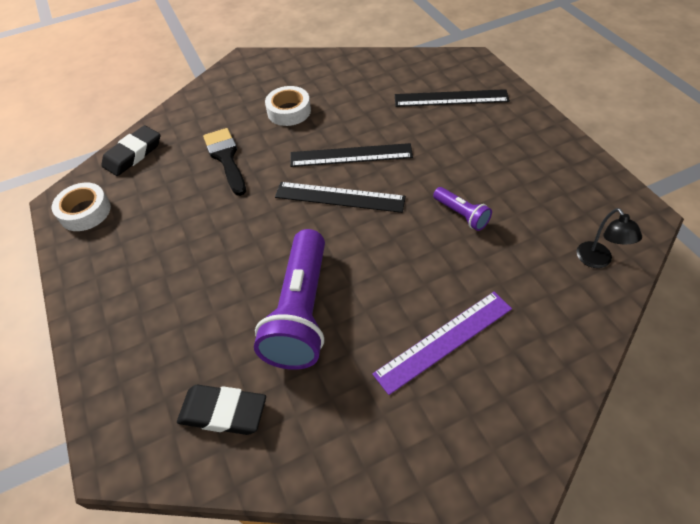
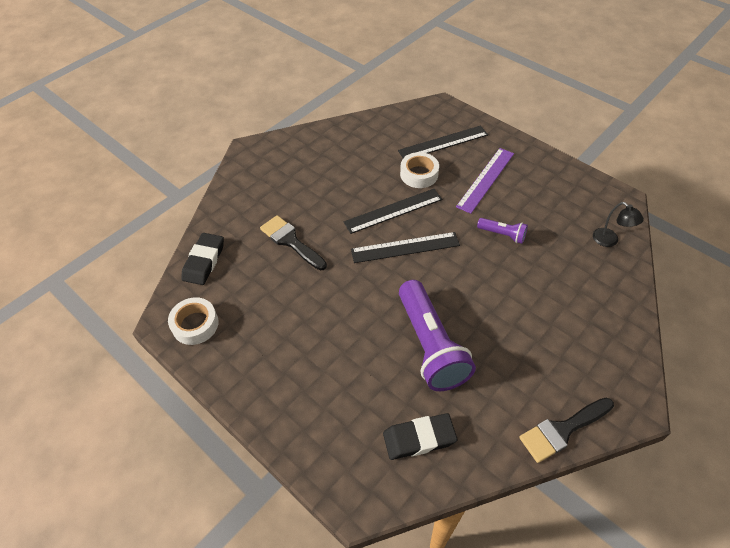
camera: 25 degrees left, 0 degrees up
white tape [265,86,311,126] -> white tape moved to [400,152,439,188]
purple ruler [372,292,512,395] -> purple ruler moved to [456,148,514,214]
none -> black brush [519,397,614,463]

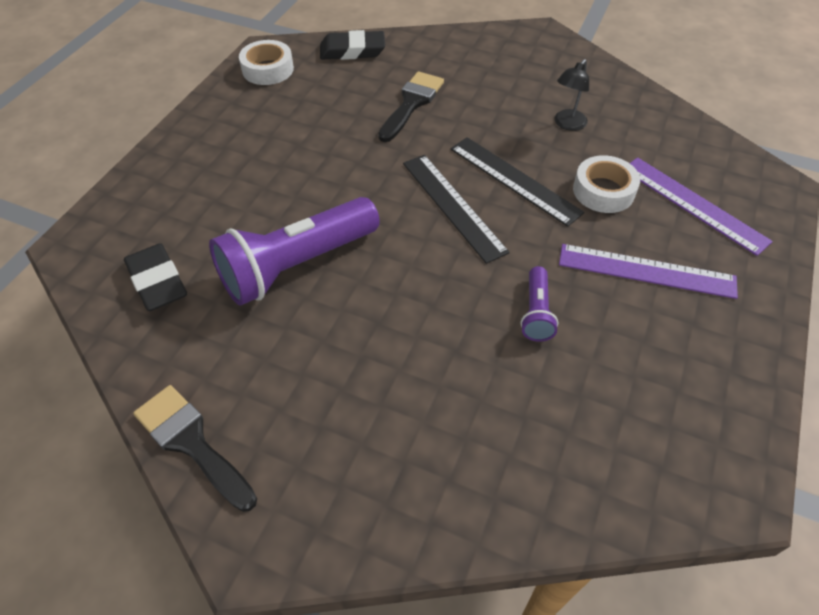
camera: 70 degrees right, 0 degrees up
black ruler [398,125,488,158] -> purple ruler [630,158,773,256]
black lamp [593,202,644,247] -> black lamp moved to [555,59,589,131]

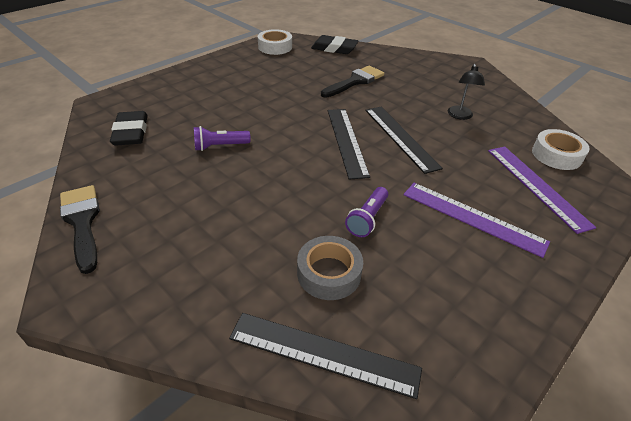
camera: 20 degrees right, 10 degrees down
purple flashlight [209,197,380,305] -> purple flashlight [194,126,251,151], size x0.47
black lamp [555,59,589,131] -> black lamp turned 45 degrees counterclockwise [448,64,485,120]
white tape [573,155,640,213] -> white tape moved to [532,129,589,170]
none -> black ruler [229,313,422,399]
none -> grey tape [297,236,363,300]

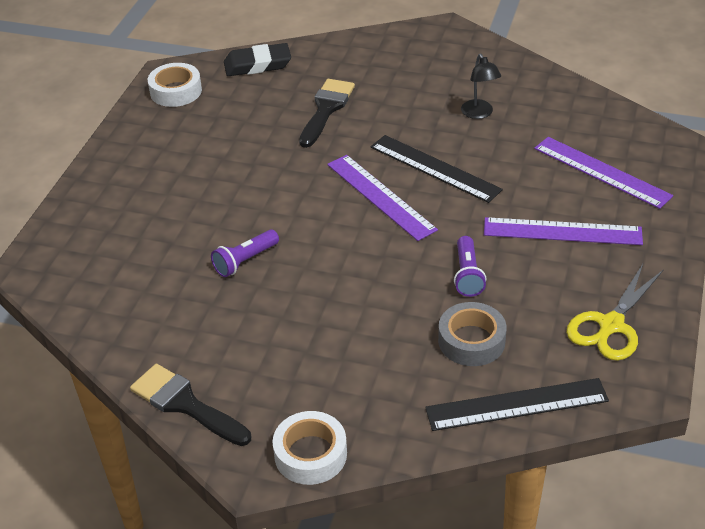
camera: 25 degrees left, 0 degrees up
black eraser [110,111,148,146] -> none
black ruler [328,109,370,180] -> purple ruler [327,155,438,241]
white tape [532,129,589,170] -> white tape moved to [272,411,347,485]
none -> yellow scissors [566,264,664,361]

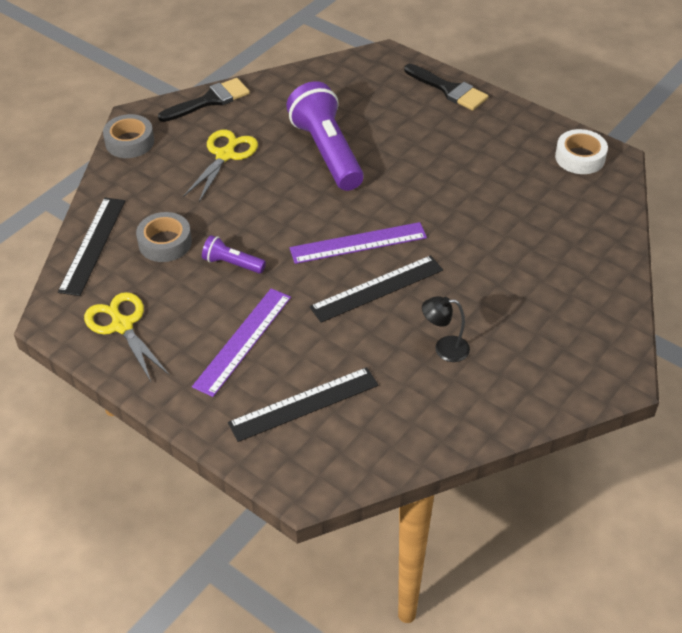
camera: 110 degrees right, 5 degrees up
purple flashlight [211,229,279,277] -> purple flashlight [286,81,364,191], size x2.12
black eraser [224,43,291,76] -> none
white tape [272,411,347,485] -> grey tape [103,114,154,158]
black brush [299,79,355,148] -> black brush moved to [404,64,488,111]
purple ruler [534,137,673,209] -> black ruler [228,367,379,442]
none -> yellow scissors [183,130,258,202]

